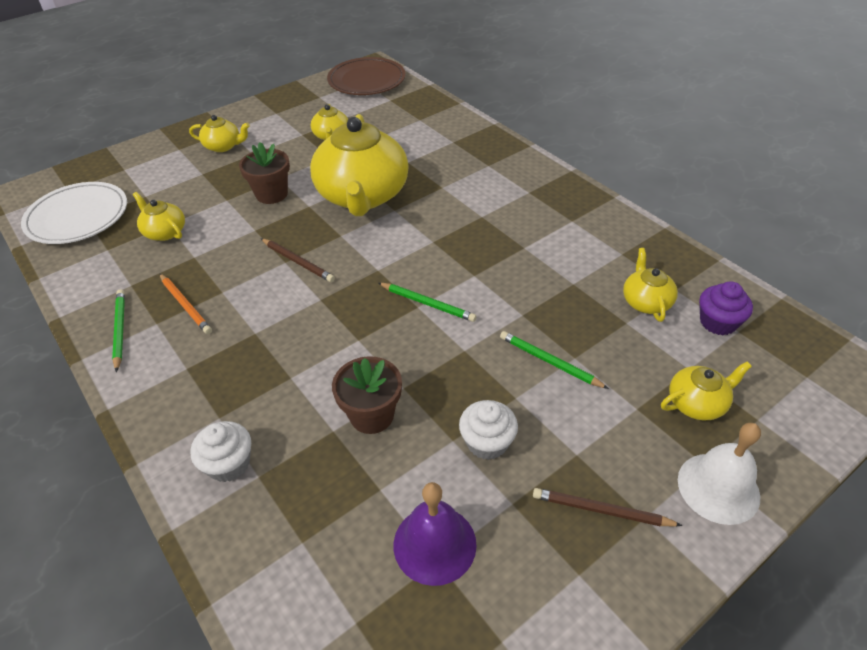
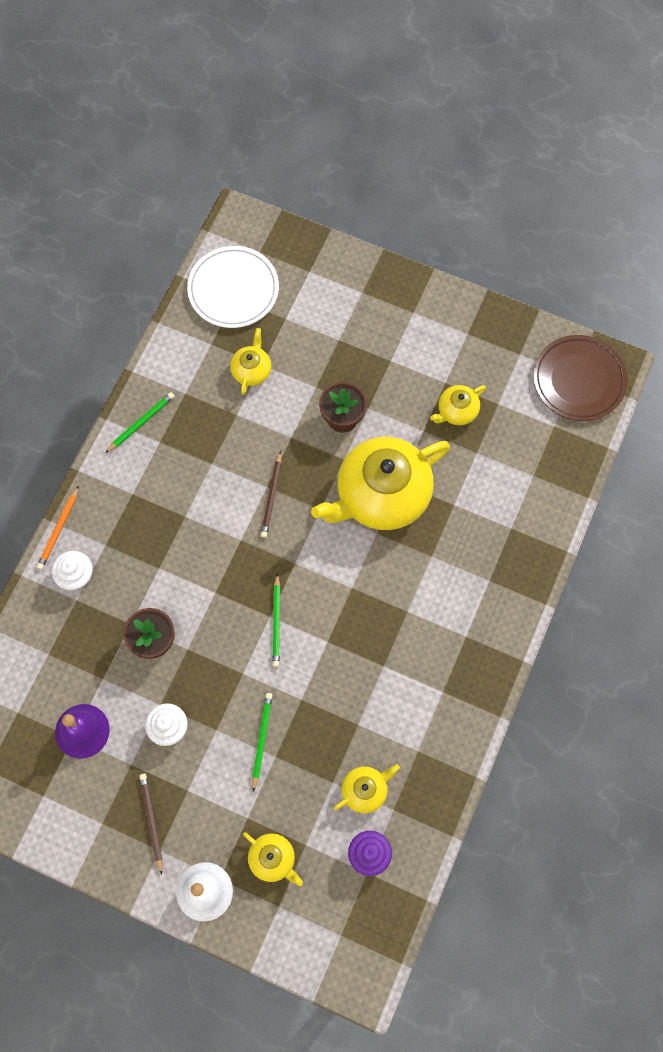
camera: 60 degrees right, 25 degrees up
orange pencil [160,274,212,334] -> orange pencil moved to [37,486,79,570]
yellow teapot [189,115,250,152] -> none

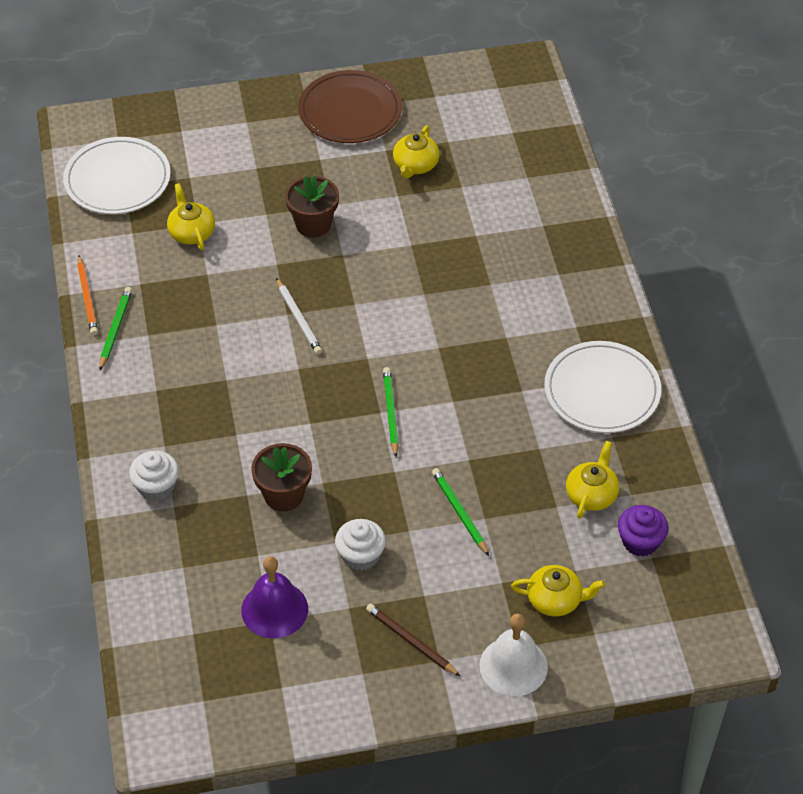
camera: 35 degrees left, 20 degrees down
orange pencil [37,486,79,570] -> orange pencil moved to [77,256,98,335]
brown pencil [261,451,281,538] -> white pencil [276,278,322,355]
green pencil [272,573,280,667] -> green pencil turned 150 degrees counterclockwise [383,367,399,457]
yellow teapot [311,437,450,530] -> none
brown plate [533,335,628,421] -> brown plate moved to [298,70,402,143]
none -> white plate [544,341,661,433]

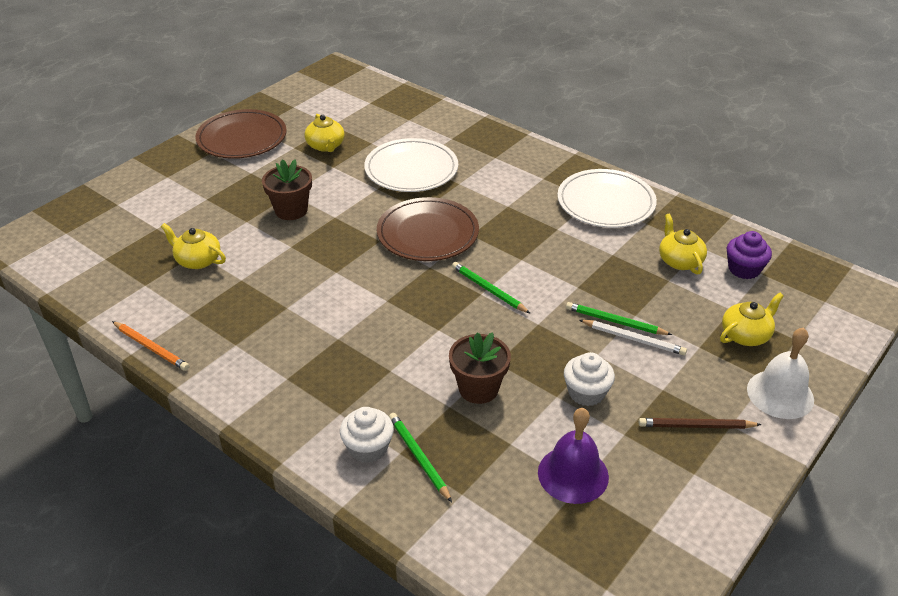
camera: 40 degrees left, 10 degrees down
white plate [63,137,171,214] -> white plate moved to [364,138,458,192]
green pencil [99,287,132,370] -> green pencil moved to [389,413,452,502]
white pencil [276,278,322,355] -> white pencil moved to [579,320,687,355]
none -> brown plate [377,197,479,261]

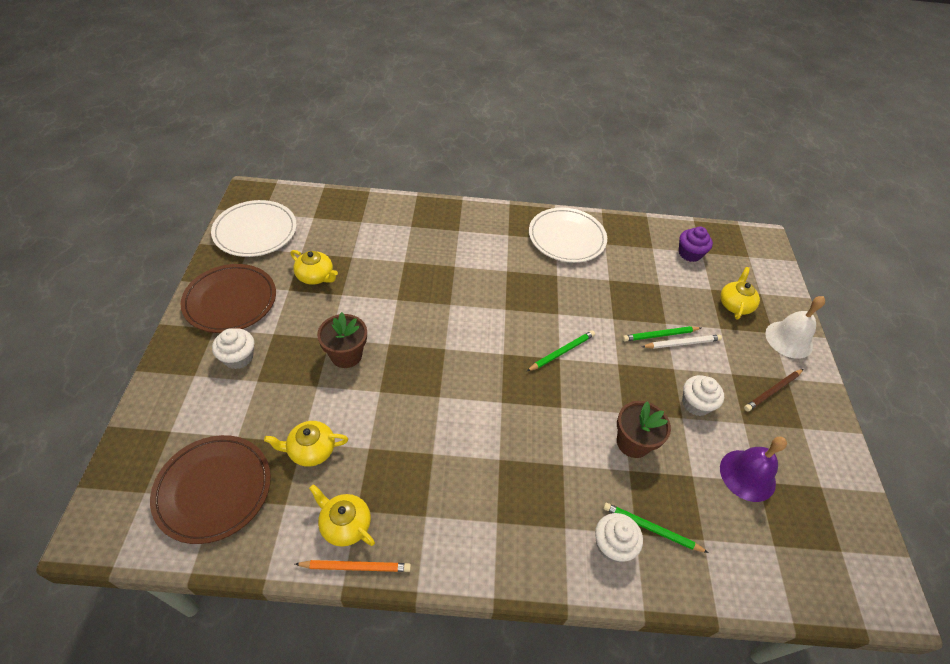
camera: 40 degrees left, 10 degrees up
white plate [364,138,458,192] -> white plate moved to [211,200,297,257]
brown plate [377,197,479,261] -> brown plate moved to [150,435,271,544]
green pencil [452,262,531,314] -> green pencil turned 135 degrees clockwise [527,330,595,371]
yellow teapot [659,214,707,275] -> yellow teapot moved to [309,484,375,547]
none -> white cupcake [212,329,254,369]

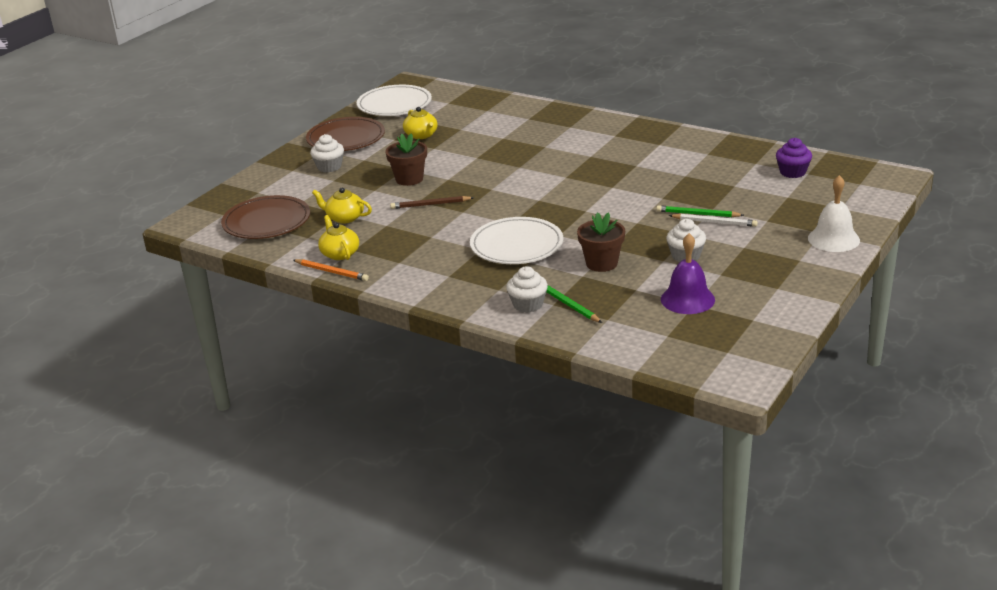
camera: 35 degrees right, 20 degrees down
green pencil [527,330,595,371] -> none
white plate [529,207,607,263] -> white plate moved to [470,217,563,264]
yellow teapot [720,267,760,320] -> none
brown pencil [744,369,803,411] -> brown pencil moved to [390,196,474,209]

